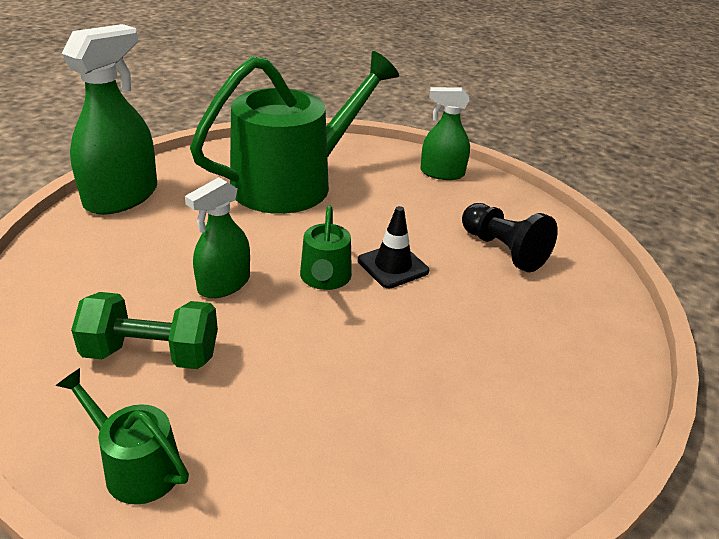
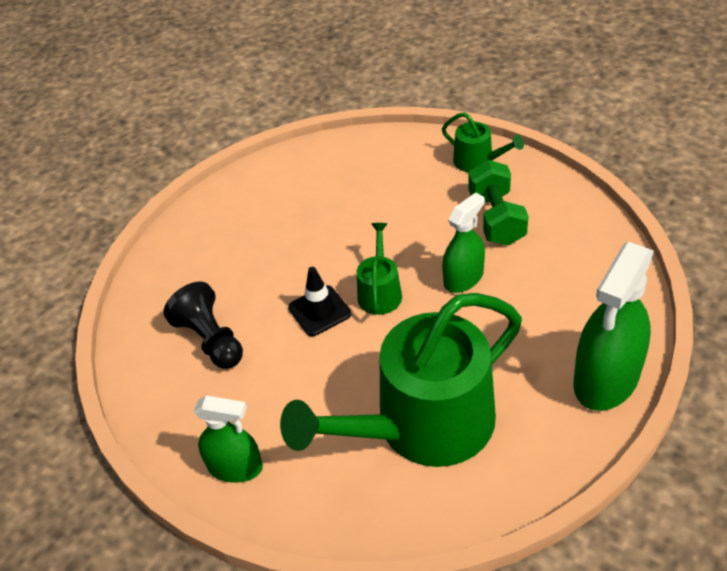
camera: 170 degrees left, 10 degrees up
green dumbbell [71,292,218,369] -> green dumbbell turned 75 degrees clockwise [468,160,528,246]

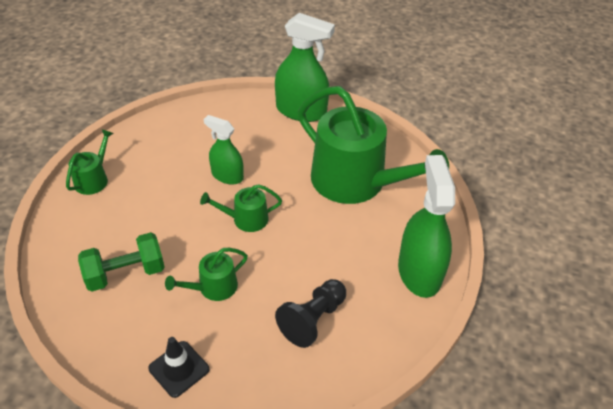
camera: 110 degrees left, 0 degrees up
green spray bottle [194,395,263,483] -> green spray bottle [398,155,455,298], size x1.65
black traffic cone [288,267,352,336] -> black traffic cone moved to [148,337,209,398]
green dumbbell [468,160,528,246] -> green dumbbell moved to [78,232,165,291]
none -> green watering can [165,248,248,301]

